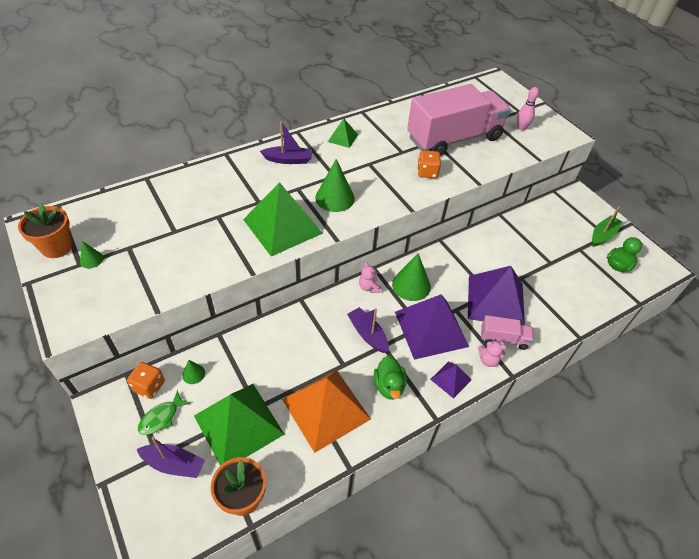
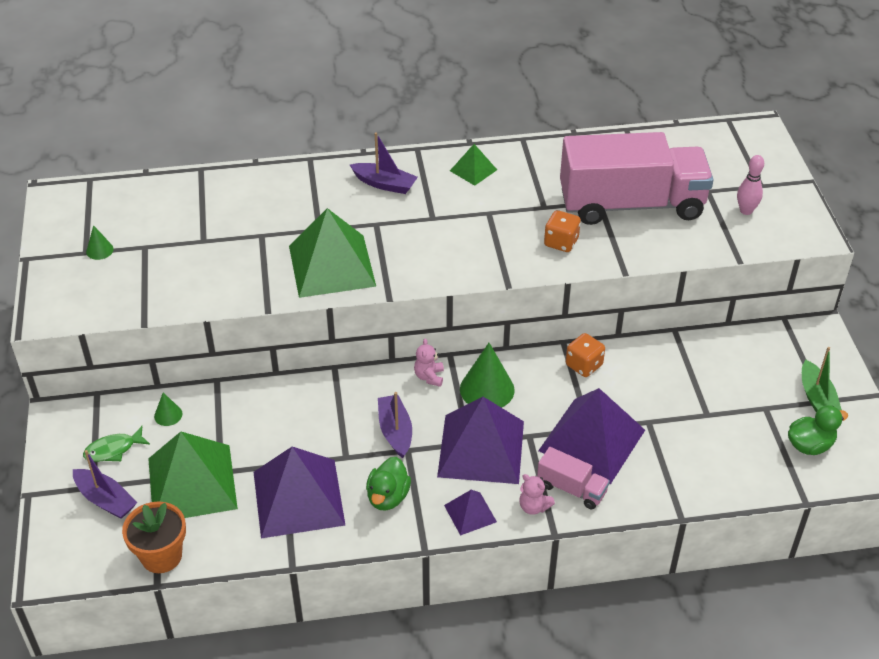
camera: 25 degrees right, 5 degrees down
orange flower pot [18,204,72,258] -> none
orange dice [127,362,165,399] -> orange dice moved to [566,333,605,377]
orange pyramid [282,370,371,453] -> purple pyramid [254,447,345,538]
green cone [315,159,355,212] -> none
green boat [592,206,623,246] -> green boat turned 105 degrees clockwise [802,347,842,412]

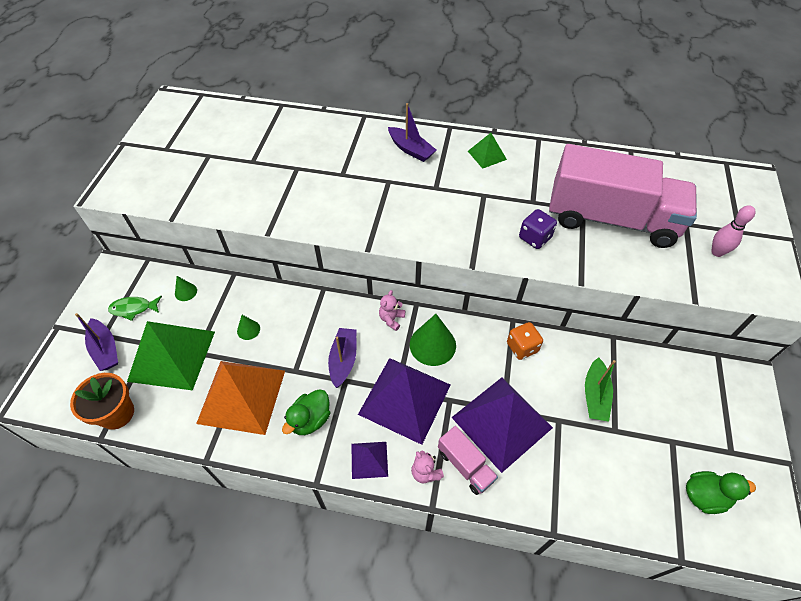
camera: 20 degrees right, 10 degrees up
green cone [86,225,114,260] -> green cone moved to [237,315,260,340]
purple pyramid [254,447,345,538] -> orange pyramid [196,361,285,435]
green pyramid [289,208,376,298] -> none
orange dice [544,210,581,252] -> purple dice [519,209,557,249]
green boat [802,347,842,412] -> green boat moved to [585,357,616,422]

